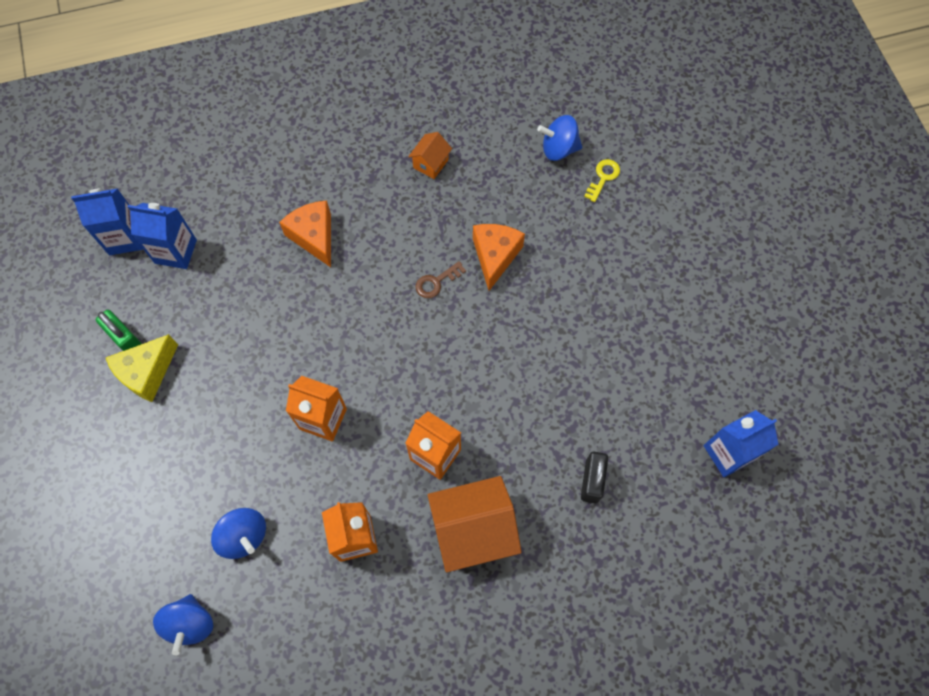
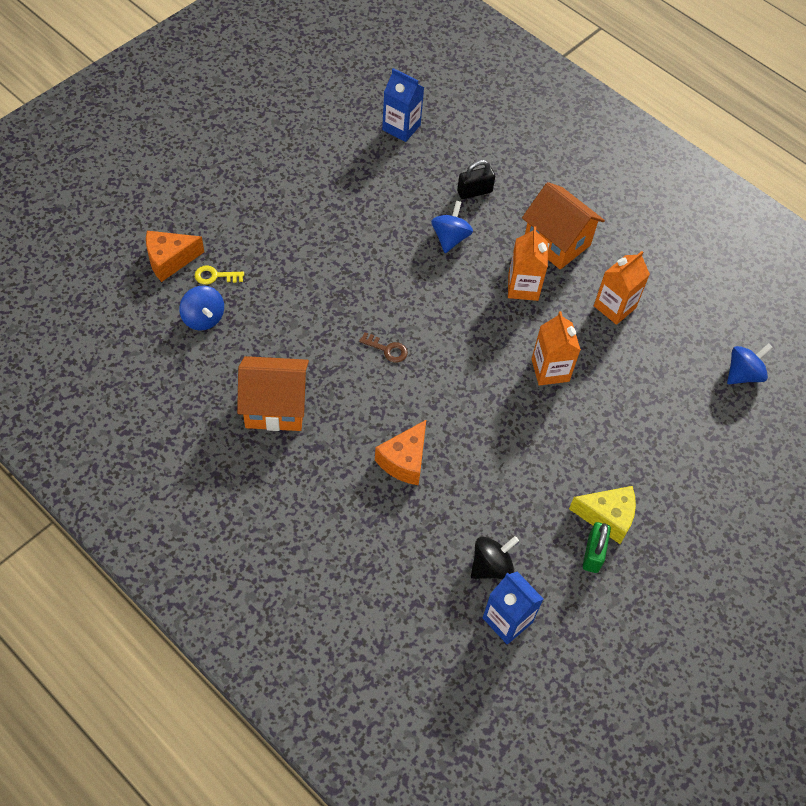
camera: 125 degrees left, 10 degrees down
blue carton [128,203,197,269] -> black spinning top [471,536,519,579]
blue spinning top [211,508,266,559] -> blue spinning top moved to [431,201,473,253]
orange house [408,132,452,179] -> orange house [237,356,309,431], size x2.01
orange cheese [473,224,525,291] -> orange cheese moved to [146,231,204,282]

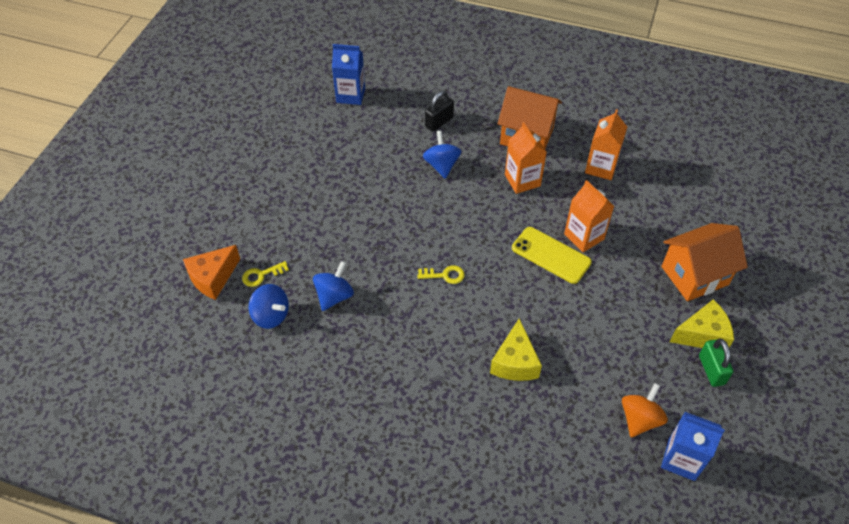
camera: 20 degrees left, 5 degrees down
orange house [237,356,309,431] -> orange house moved to [661,223,748,301]
brown key [359,332,408,363] -> yellow key [417,265,465,284]
orange cheese [375,420,426,485] -> yellow cheese [490,318,542,381]
black spinning top [471,536,519,579] -> orange spinning top [622,383,668,437]
blue spinning top [727,343,773,384] -> blue spinning top moved to [313,261,354,311]
none -> yellow phone [512,227,592,284]

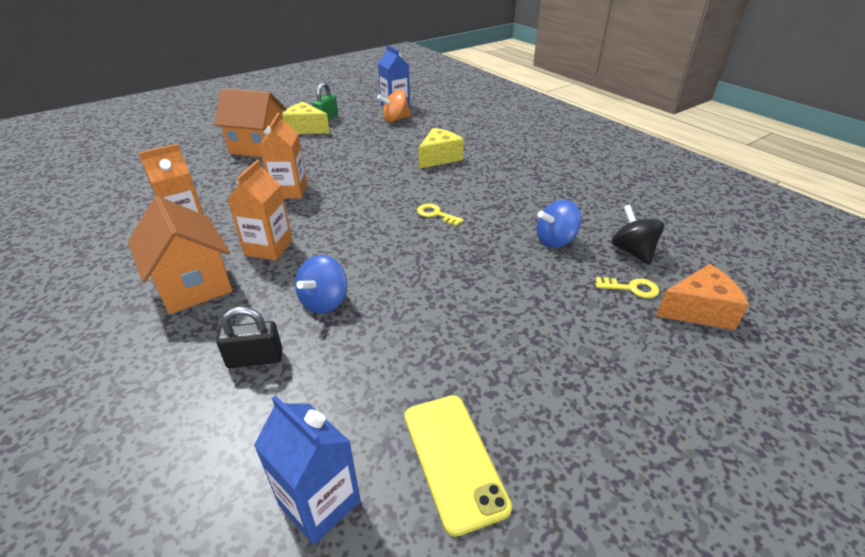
camera: 145 degrees left, 15 degrees down
blue spinning top [249,284,289,329] -> black spinning top [612,205,665,265]
yellow phone [512,227,592,284] -> yellow phone moved to [404,395,512,537]

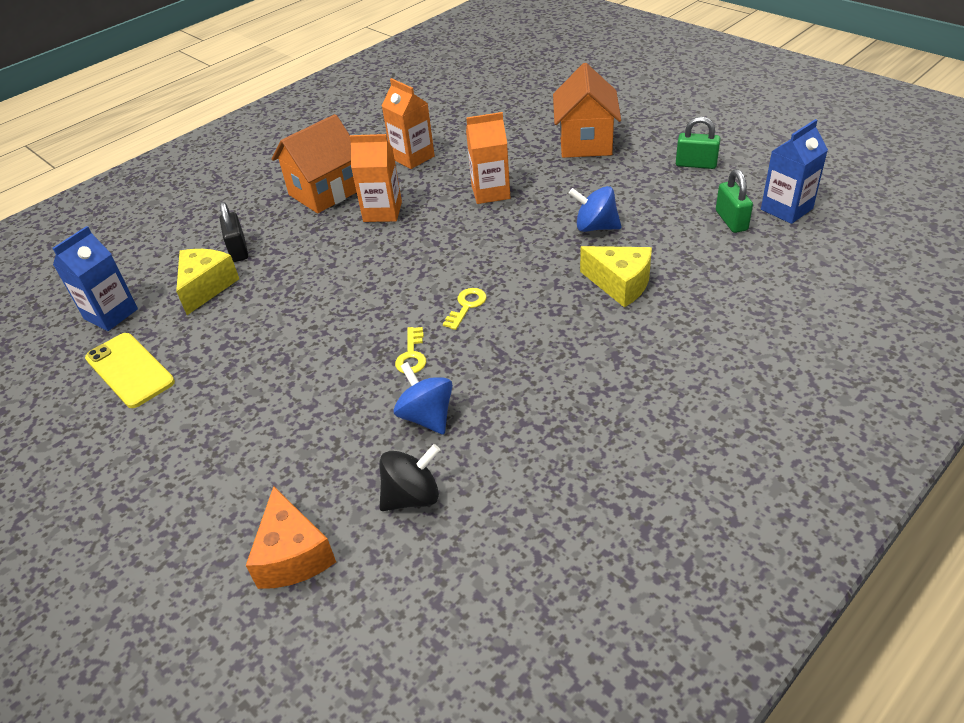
camera: 85 degrees right, 5 degrees up
yellow cheese [282,102,330,134] -> yellow cheese moved to [176,249,239,315]
blue spinning top [295,255,347,314] -> blue spinning top moved to [569,186,622,232]
orange spinning top [377,90,411,122] -> green padlock [716,169,753,233]
yellow phone [404,395,512,537] -> yellow phone turned 75 degrees clockwise [85,333,175,408]
yellow key [595,277,659,298] -> yellow key moved to [395,327,426,374]

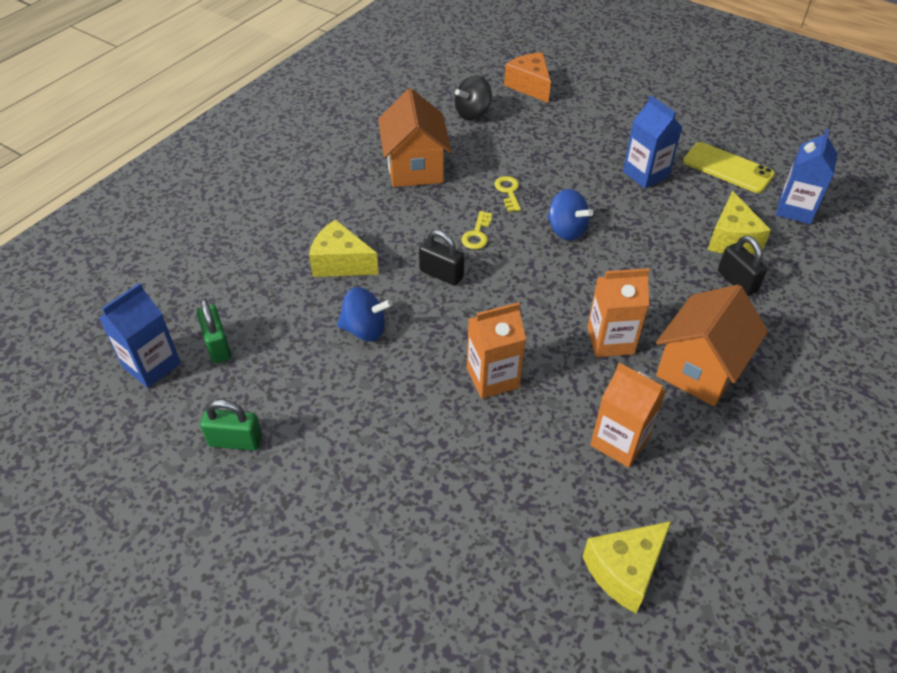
camera: 165 degrees right, 5 degrees up
blue spinning top [394,362,453,435] -> blue spinning top moved to [547,189,593,241]
orange house [553,63,621,158] -> orange house moved to [378,88,451,187]
none -> black padlock [419,230,464,286]
none -> yellow cheese [583,521,672,613]
none -> blue carton [623,95,682,189]

